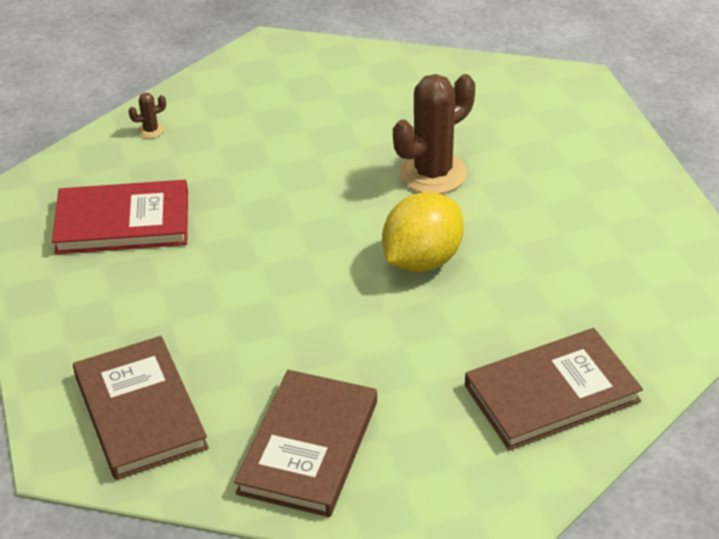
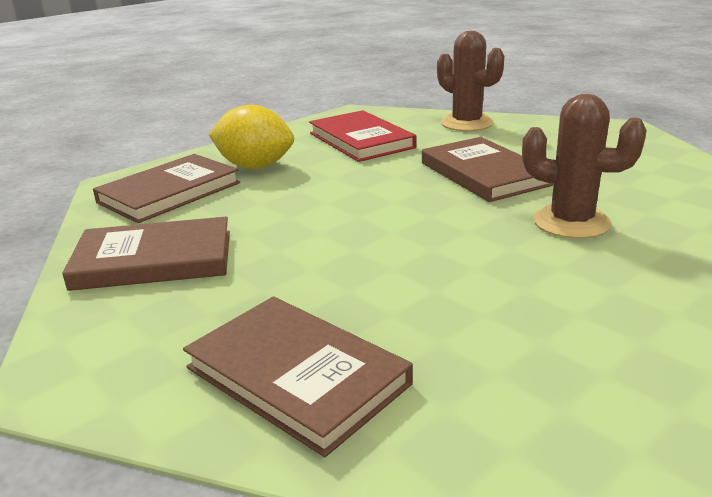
camera: 65 degrees right, 15 degrees down
brown cactus [128,93,166,138] -> brown cactus [437,31,504,131], size x2.47
yellow lemon [382,192,464,272] -> yellow lemon moved to [209,105,294,169]
none -> brown book [422,137,553,202]

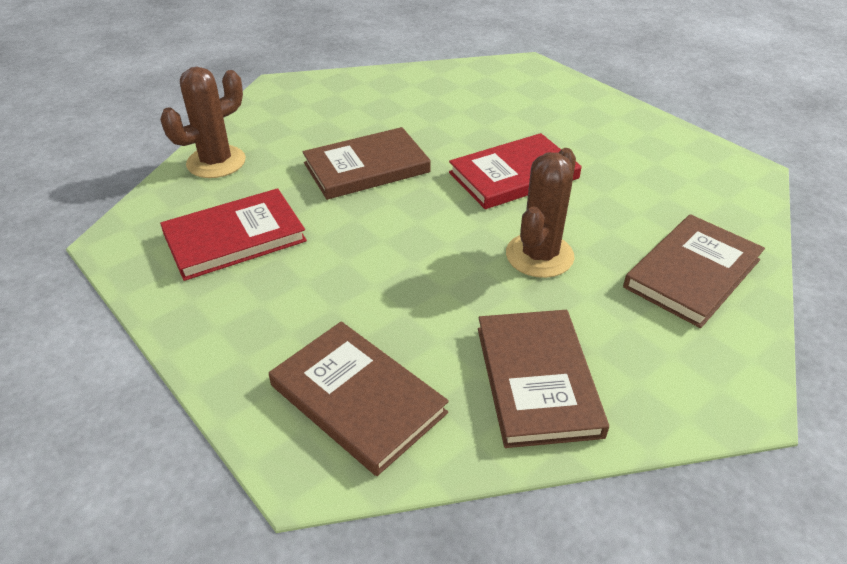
camera: 90 degrees left, 15 degrees up
yellow lemon [209,105,294,169] -> none
brown cactus [522,94,647,239] -> brown cactus moved to [506,148,576,278]
none -> red book [449,133,582,209]

